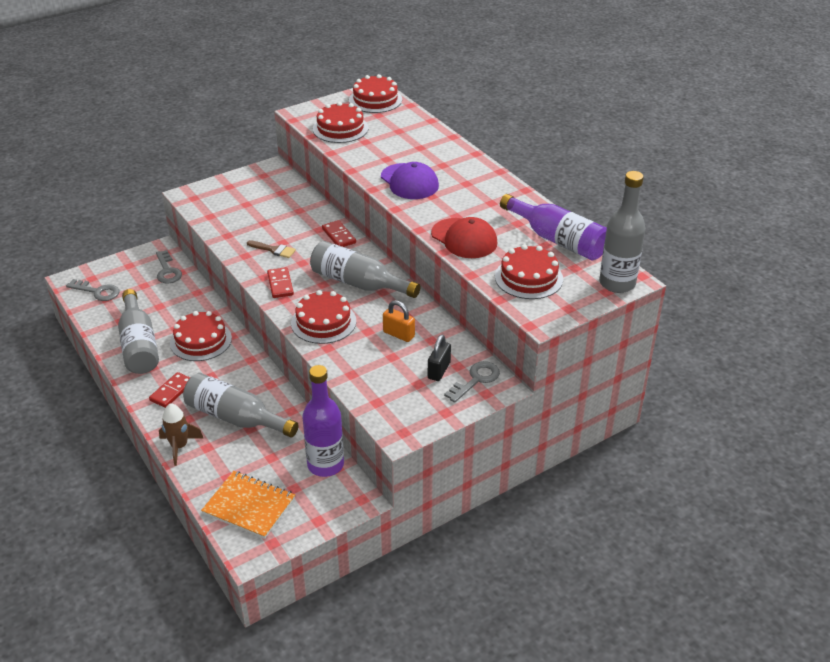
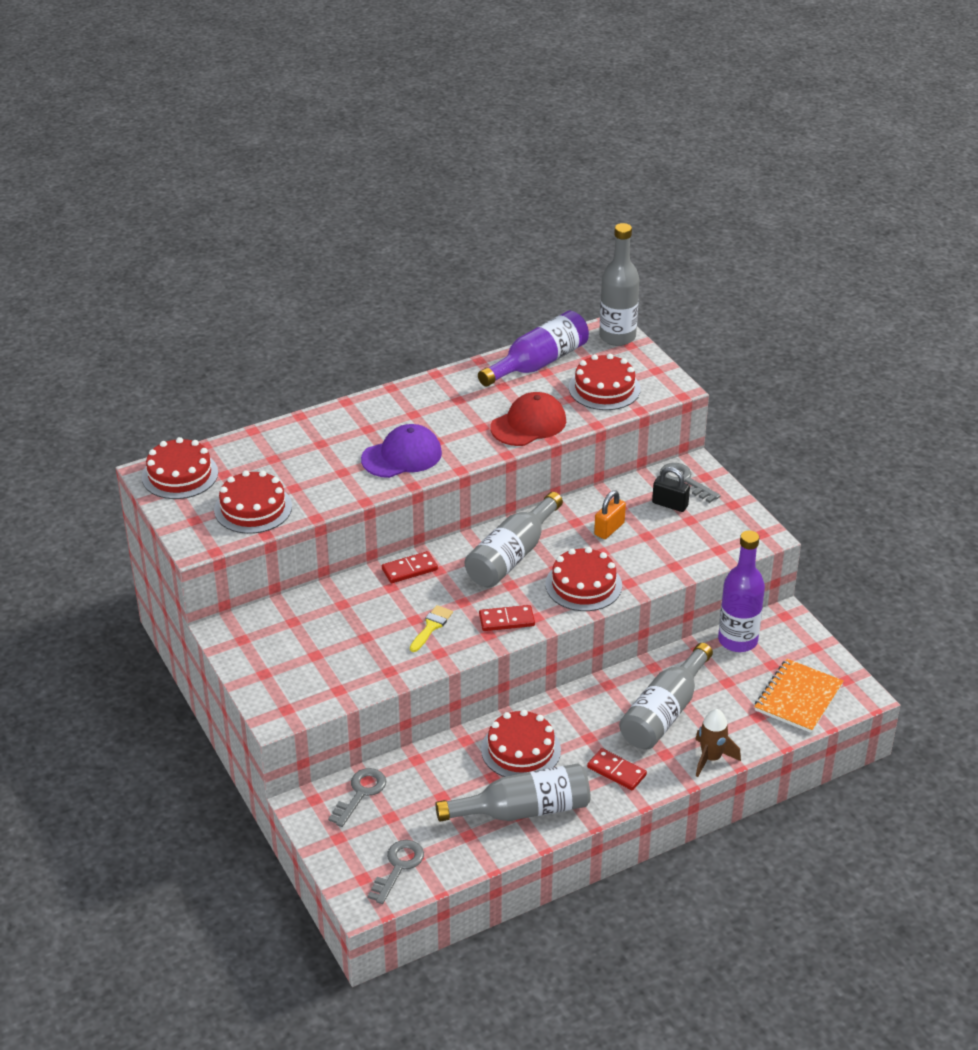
camera: 85 degrees left, 0 degrees up
grey key [156,250,182,284] -> grey key turned 45 degrees counterclockwise [328,768,386,827]
brown brush [247,240,296,258] -> yellow brush [410,605,453,652]

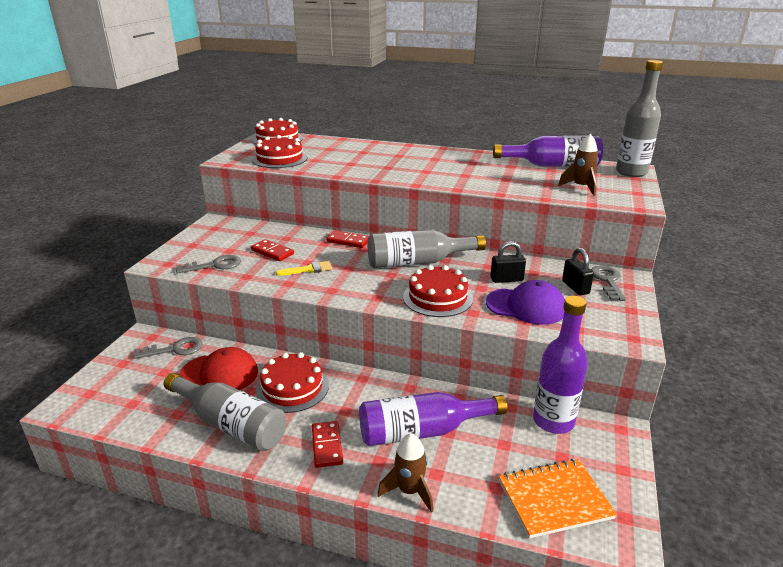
camera: 45 degrees right, 10 degrees down
purple cap [361,424,442,478] -> purple cap moved to [486,280,565,325]
grey key [368,840,424,904] -> grey key moved to [176,255,241,274]
red domino [479,605,535,631] -> red domino moved to [251,239,294,261]
red cap [491,392,566,446] -> red cap moved to [179,347,258,390]
red cake [569,354,641,410] -> brown rocket [558,134,599,196]
orange padlock [594,490,626,539] -> black padlock [490,241,526,283]
grey bottle [619,643,713,749] -> purple bottle [359,392,507,446]

